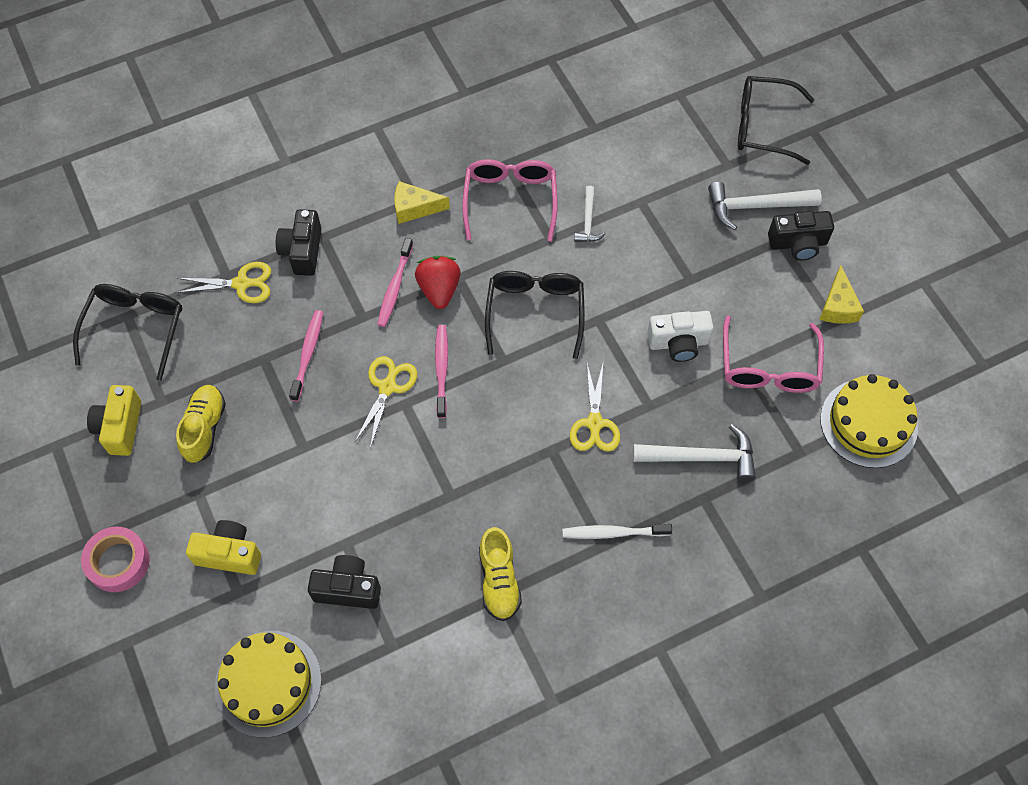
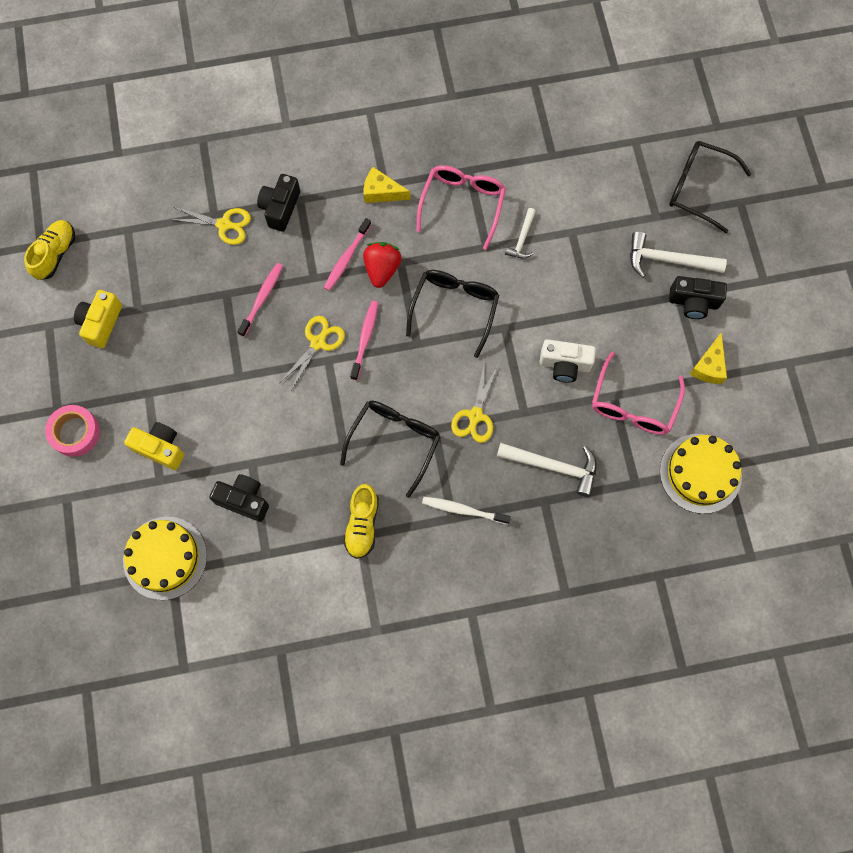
camera: 15 degrees right, 10 degrees up
black glasses [73,284,182,381] -> black glasses moved to [340,401,441,498]
yellow shoe [176,385,226,463] -> yellow shoe moved to [24,220,75,280]

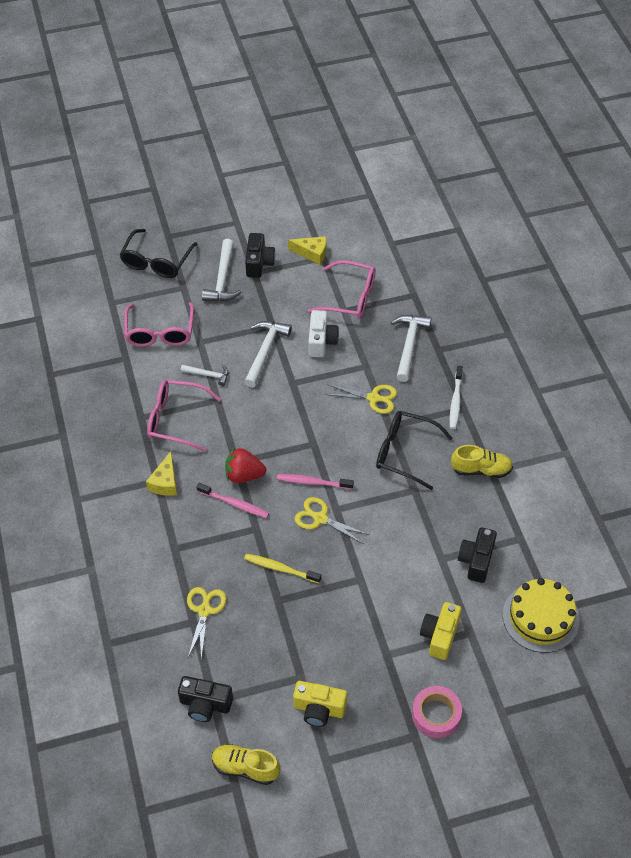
camera: 95 degrees left, 20 degrees down
pink toothbrush [237,263,283,337] -> yellow toothbrush [244,554,322,583]
black camera [257,174,300,232] -> black camera moved to [178,676,233,722]
black glasses [406,270,499,358] -> none
yellow cake [660,434,742,514] -> none
none -> pink glasses [124,302,194,347]
none -> white hammer [244,321,292,388]

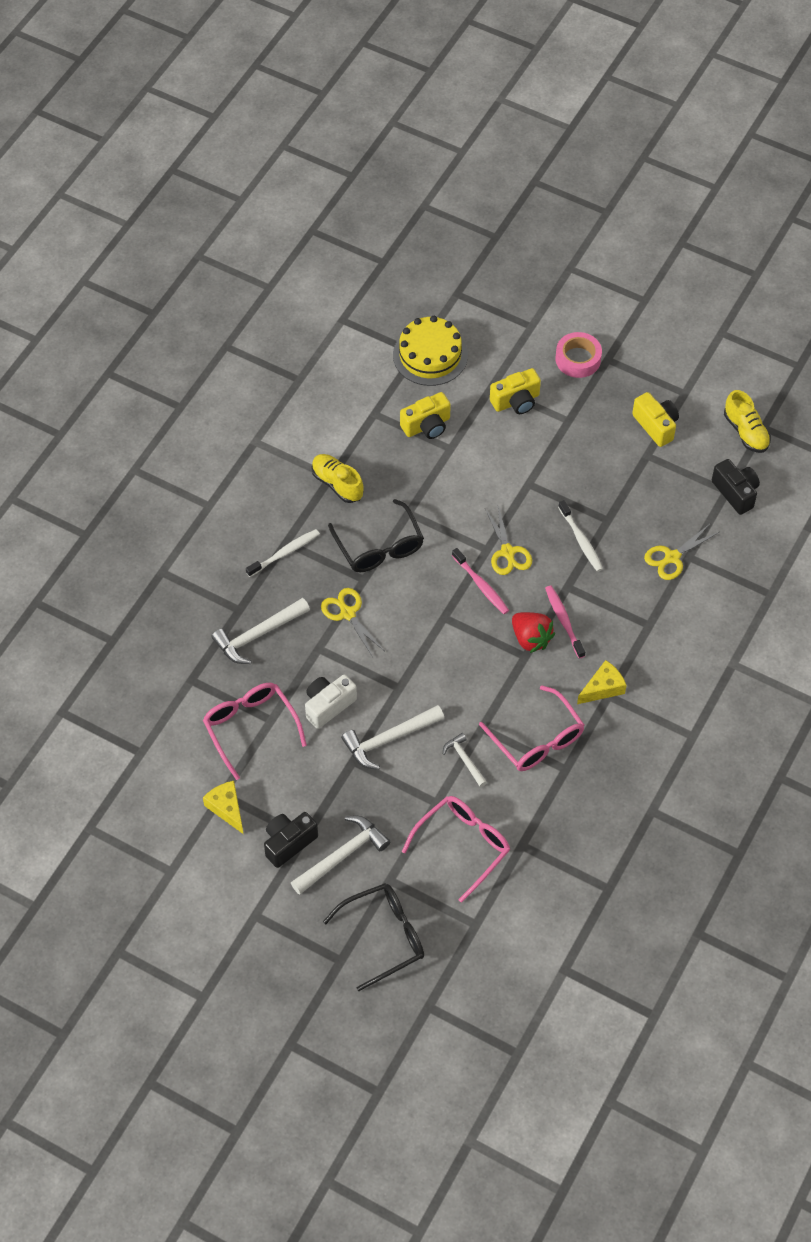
camera: 135 degrees left, 5 degrees up
yellow toothbrush [244,554,322,583] -> white toothbrush [558,500,603,572]
black camera [458,528,497,583] -> yellow camera [400,392,451,439]

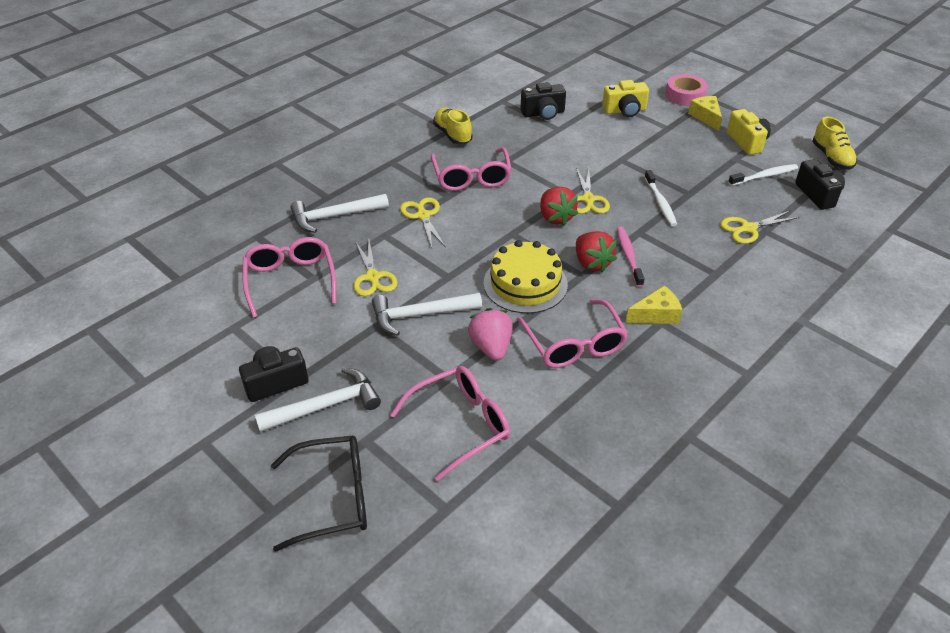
camera: 15 degrees right, 15 degrees down
yellow cheese [203,781,243,834] -> yellow cheese moved to [688,96,722,131]
white toothbrush [246,529,320,577] -> white toothbrush moved to [728,164,798,186]
white camera [305,675,357,729] -> yellow scissors [353,241,398,296]
black glasses [328,499,424,573] -> pink glasses [431,147,512,191]
yellow cake [393,316,468,386] -> yellow cake moved to [483,240,568,314]
yellow camera [400,392,451,439] -> black camera [520,82,566,120]
white hammer [443,733,487,787] -> pink strawberry [468,308,513,361]
pink toothbrush [452,548,509,614] -> red strawberry [540,187,578,226]

